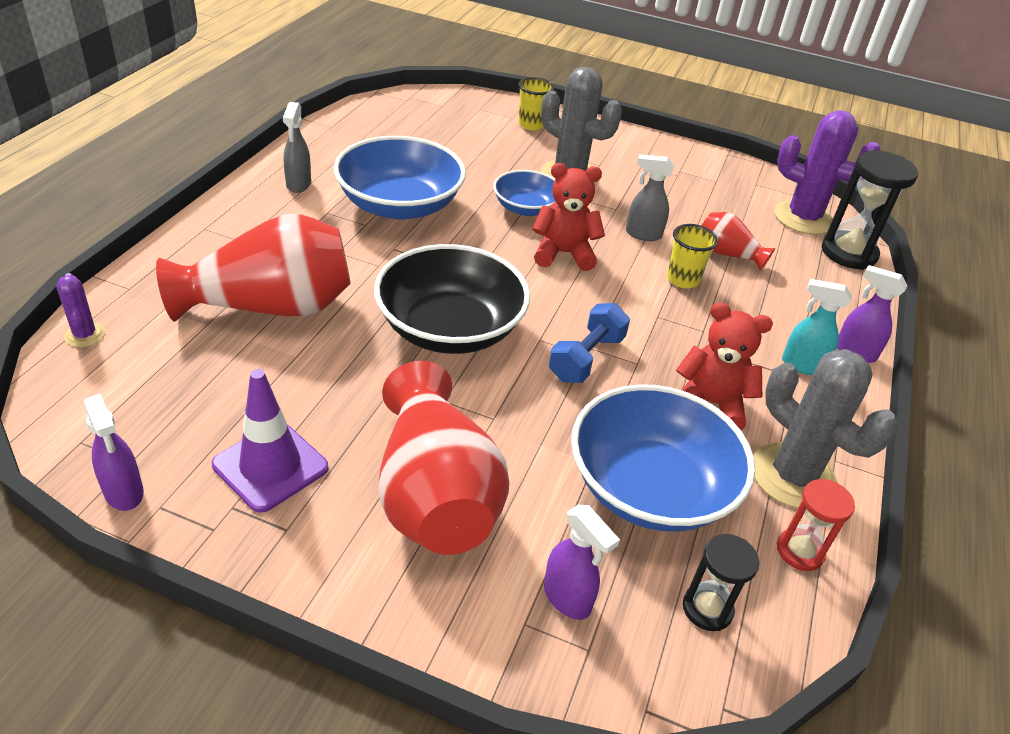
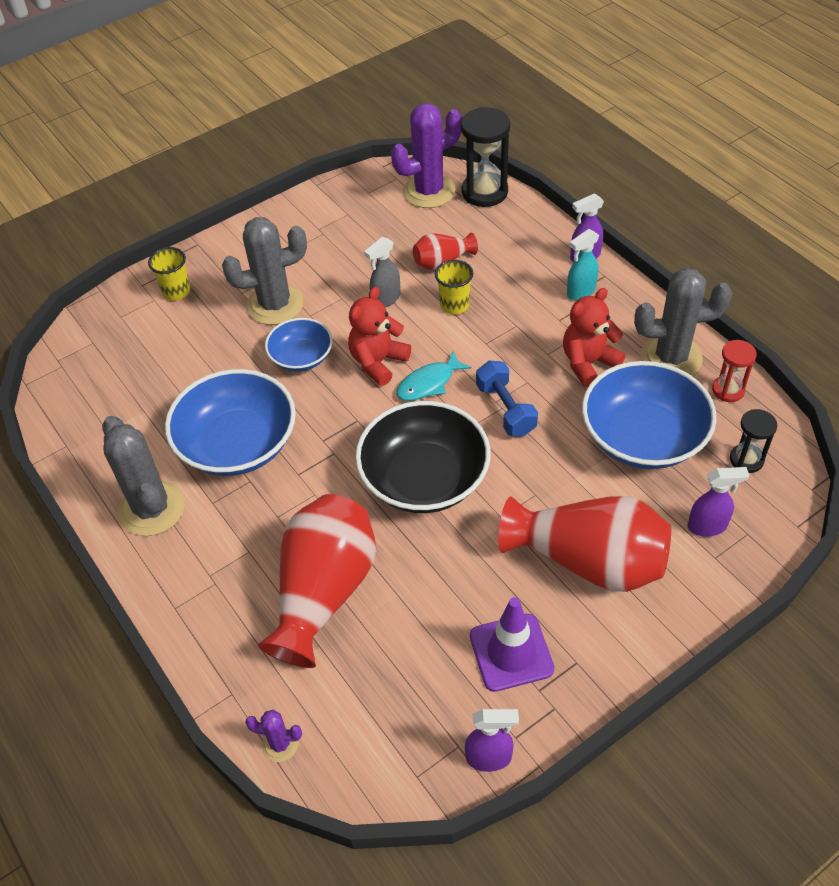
camera: 50 degrees left, 10 degrees up
grey spray bottle [283,102,311,193] -> grey cactus [102,416,185,536]
none -> turquoise fish [396,351,472,401]

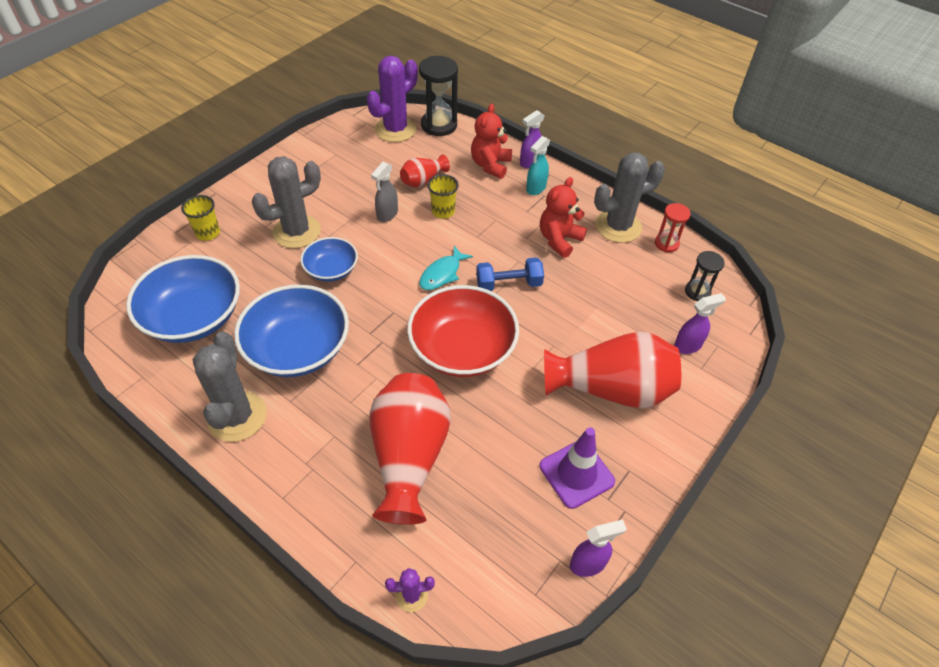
camera: 20 degrees left, 0 degrees up
grey cactus [102,416,185,536] -> grey cactus turned 45 degrees clockwise [192,332,267,442]
red teddy bear [348,287,411,386] -> red teddy bear moved to [471,104,512,179]
black bowl [355,401,491,513] -> red bowl [407,285,519,377]
blue dumbbell [476,361,538,436] -> blue dumbbell turned 60 degrees counterclockwise [476,257,544,291]
blue bowl [582,361,717,469] -> blue bowl moved to [126,255,240,343]

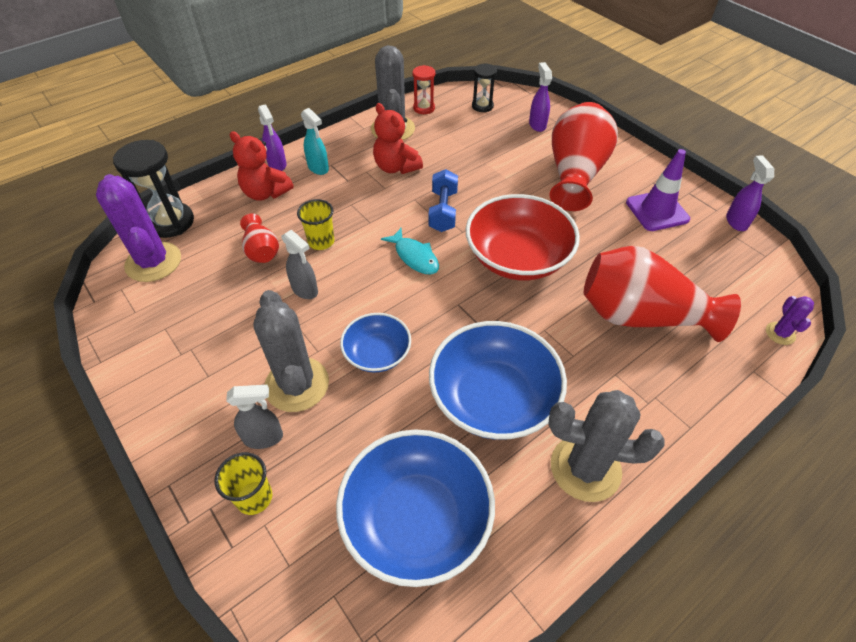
camera: 75 degrees left, 0 degrees up
none -> grey spray bottle [226,385,283,449]

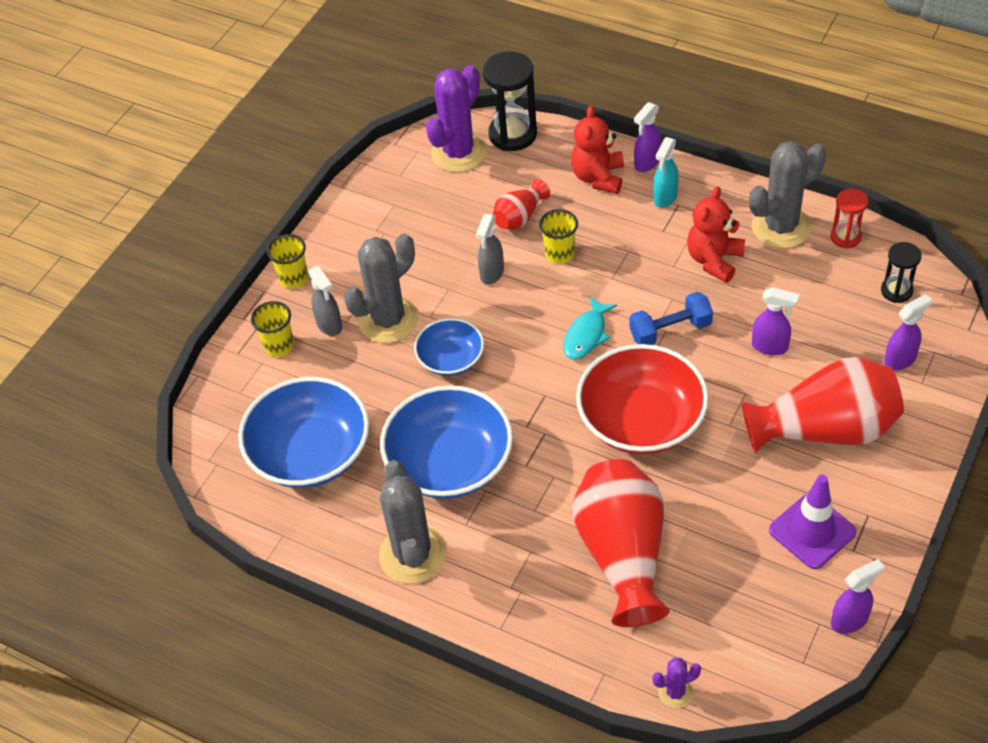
camera: 70 degrees right, 0 degrees up
none -> yellow cup [267,234,308,289]
none -> purple spray bottle [752,287,800,355]

